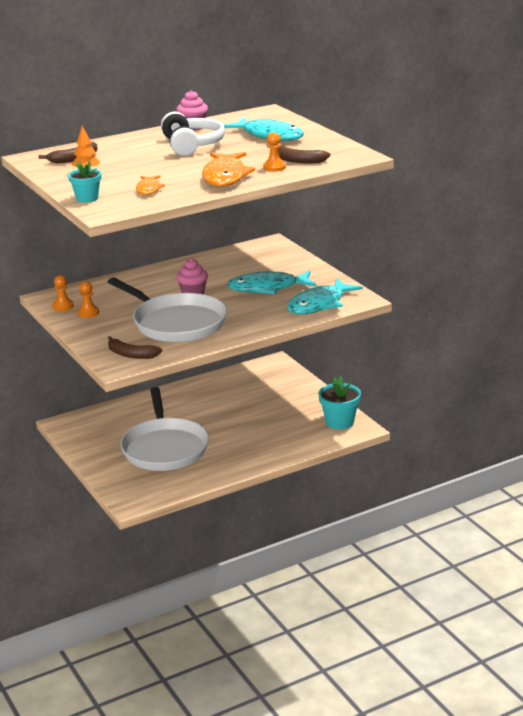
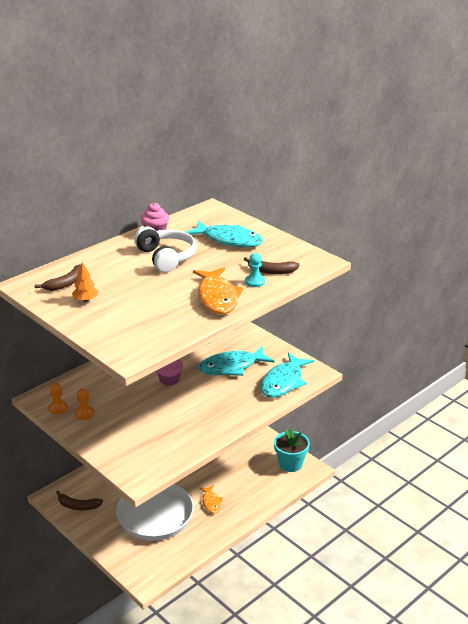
camera: 15 degrees left, 5 degrees up
turquoise flower pot [68,162,101,203] -> none
white pan [108,278,227,342] -> none
brown banana [108,336,162,359] -> brown banana moved to [56,491,103,510]
orange fish [136,175,165,195] -> orange fish moved to [199,485,223,514]
orange pawn [263,132,286,172] -> turquoise pawn [245,253,265,287]

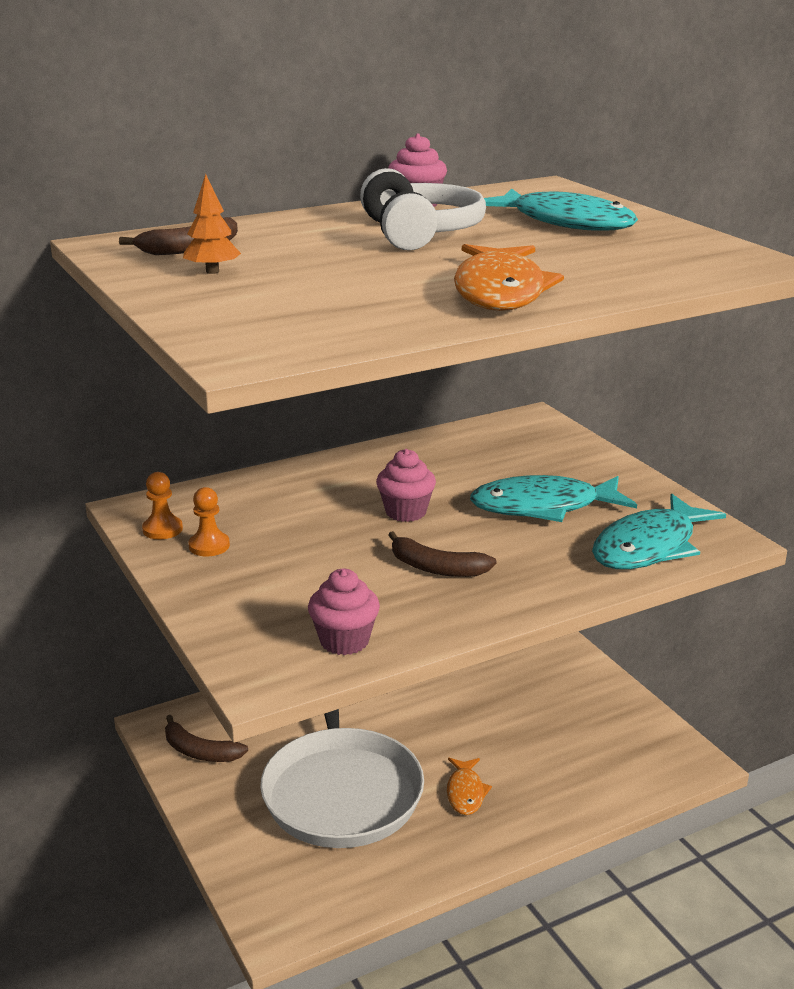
camera: 15 degrees right, 5 degrees down
brown banana [244,257,300,274] -> brown banana moved to [388,531,497,577]
turquoise pawn [245,253,265,287] -> none
turquoise flower pot [274,428,310,472] -> none
none -> pink cupcake [308,568,380,655]

